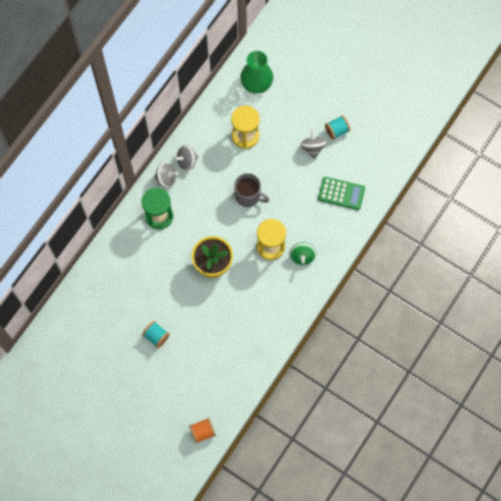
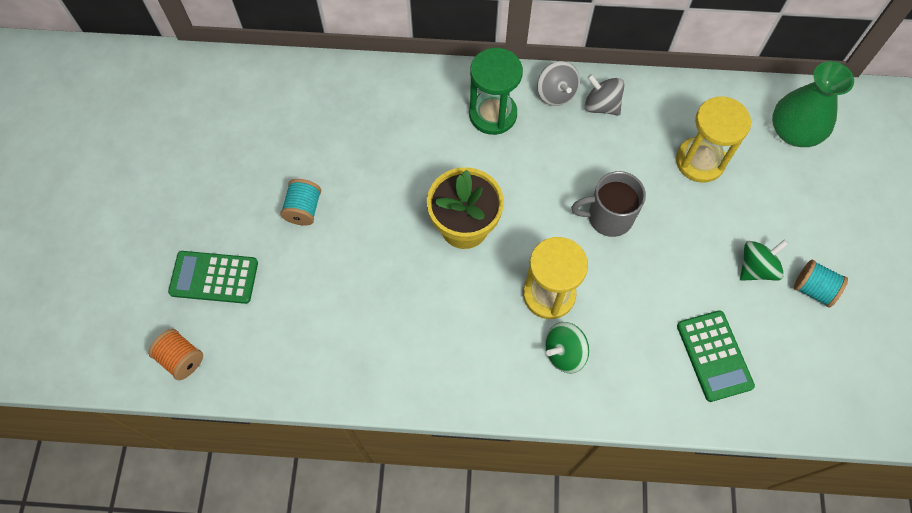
camera: 60 degrees right, 5 degrees down
grey mug [234,173,269,207] -> grey mug turned 90 degrees clockwise [571,171,646,237]
grey spinning top [300,129,326,159] -> green spinning top [740,240,788,281]
none -> green calculator [168,251,258,304]

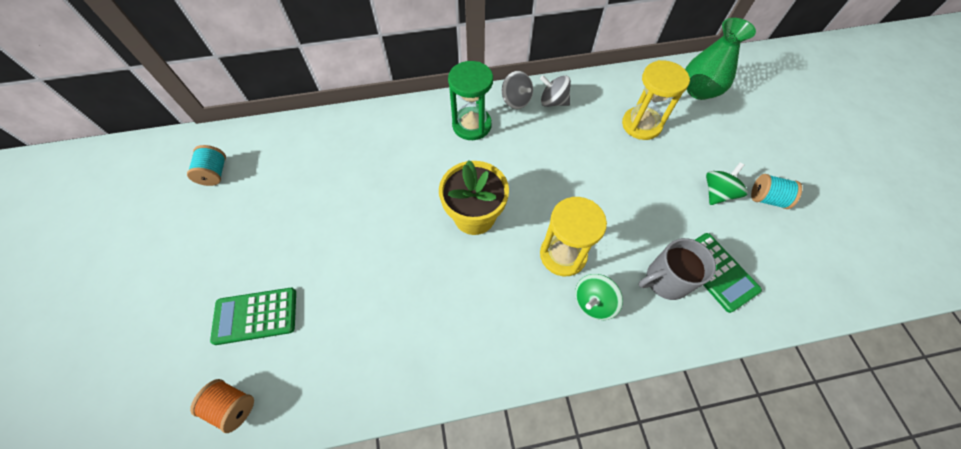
camera: 15 degrees left, 5 degrees down
turquoise spool [280,179,321,226] -> turquoise spool moved to [187,145,226,186]
grey mug [571,171,646,237] -> grey mug moved to [639,238,716,300]

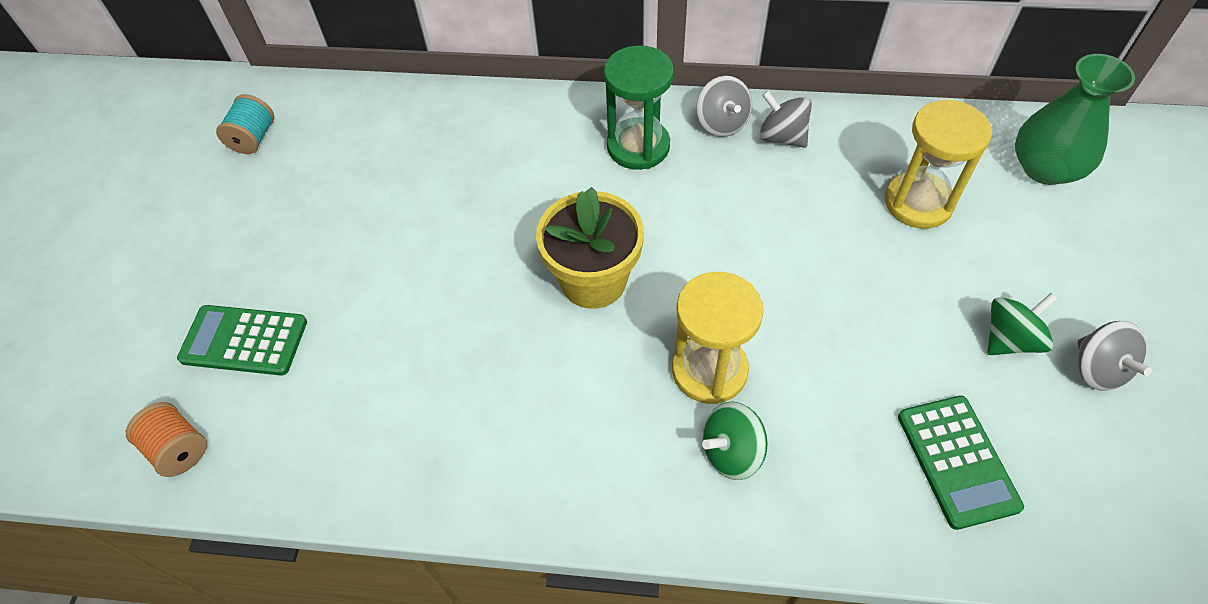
camera: 20 degrees right, 5 degrees down
grey mug [639,238,716,300] -> none
turquoise spool [751,174,802,209] -> grey spinning top [1078,321,1152,390]

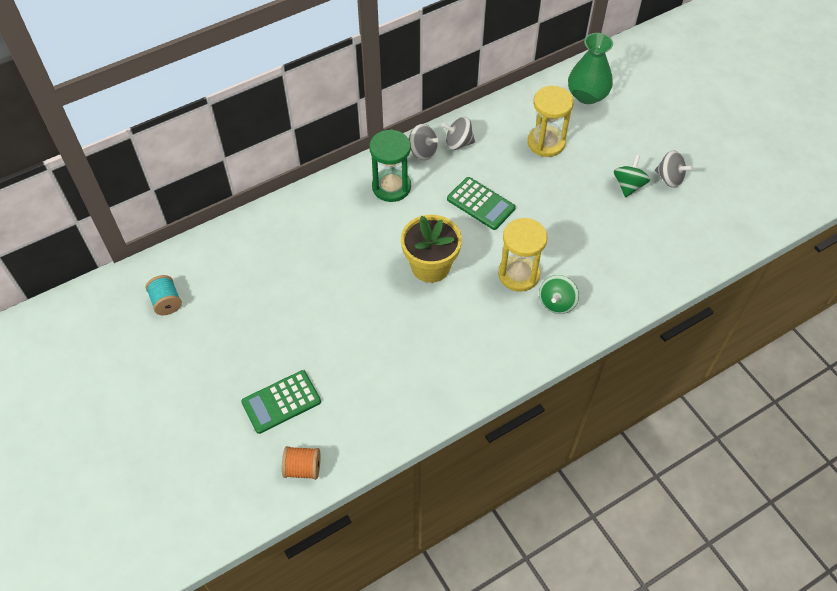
camera: 40 degrees left, 0 degrees up
green calculator [898,396,1024,530] -> green calculator moved to [447,177,516,230]

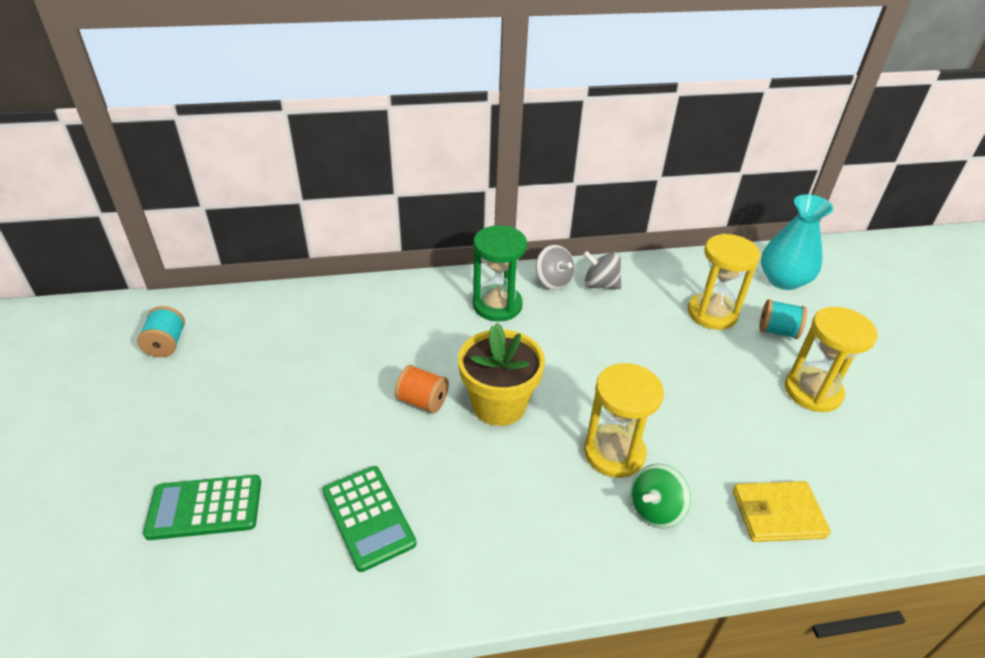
camera: 20 degrees right, 15 degrees down
orange spool [282,446,320,480] -> orange spool moved to [395,365,449,413]
green calculator [447,177,516,230] -> green calculator moved to [322,466,417,572]
green vase [568,33,613,104] -> turquoise vase [761,194,834,290]
green spinning top [614,155,650,197] -> yellow hourglass [785,307,878,412]
grey spinning top [655,150,693,188] -> none
none -> yellow wallet [733,481,831,542]
none -> turquoise spool [759,299,807,339]

